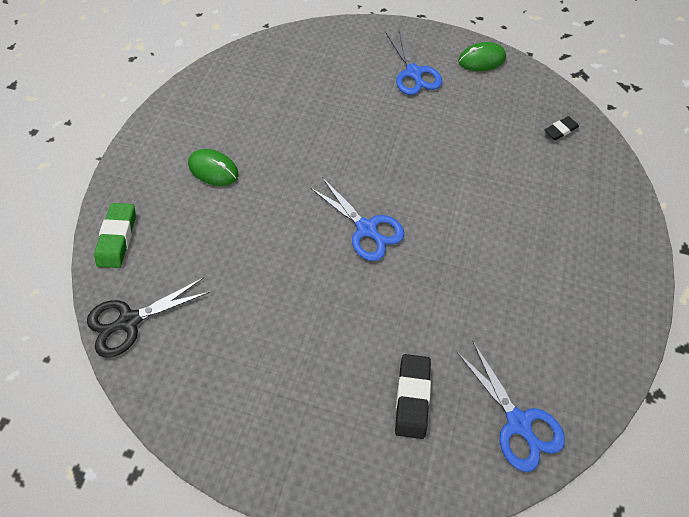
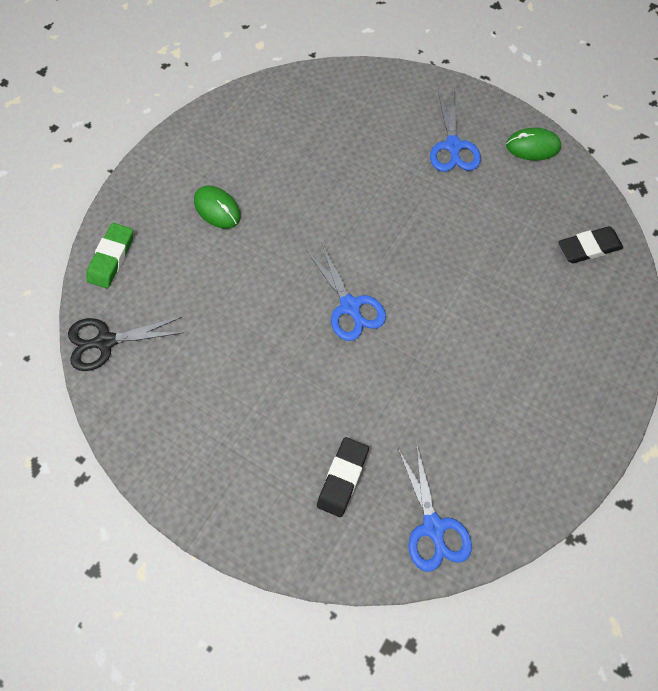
camera: 15 degrees right, 5 degrees up
black eraser [545,116,579,140] -> black eraser [558,226,623,263], size x1.58

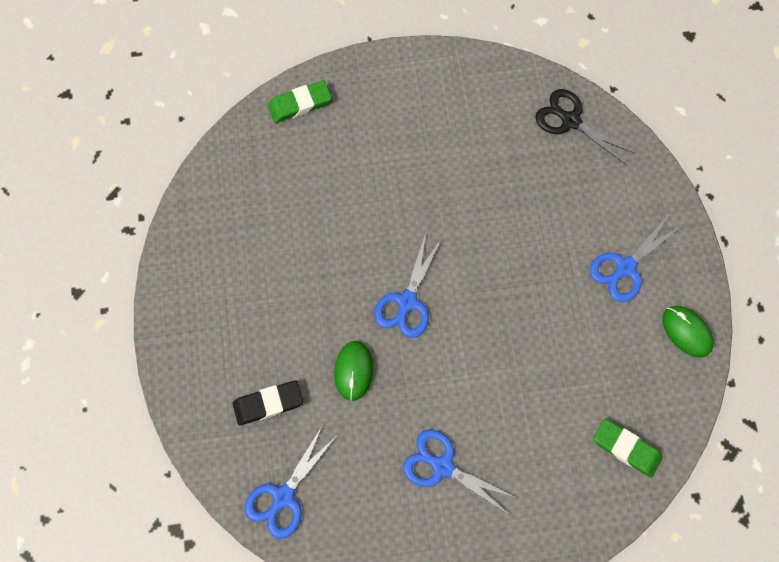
camera: 50 degrees right, 5 degrees up
black scissors [68,317,184,371] -> black scissors moved to [535,89,636,165]
green mouse [194,185,241,229] -> green mouse moved to [334,341,374,401]
black eraser [558,226,623,263] -> green eraser [593,418,663,477]
none -> blue scissors [403,429,519,514]

